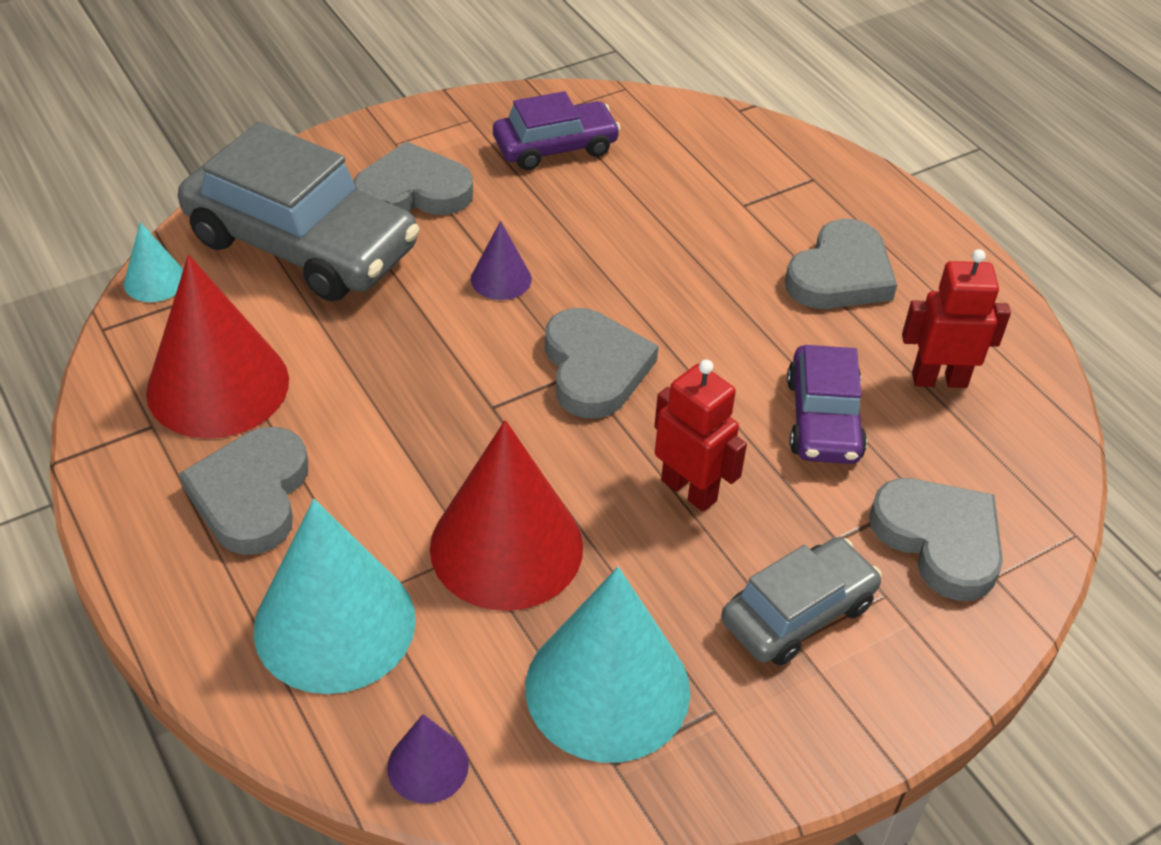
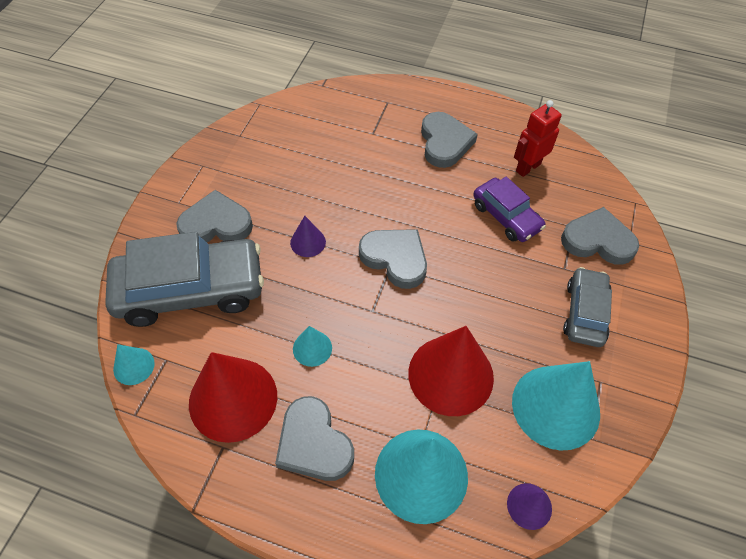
camera: 40 degrees left, 10 degrees up
grey heart [353,141,473,215] -> grey heart turned 45 degrees clockwise [176,190,253,242]
purple car [493,91,621,170] -> none
red robot [654,360,747,512] -> none
none -> turquoise cone [293,326,332,367]

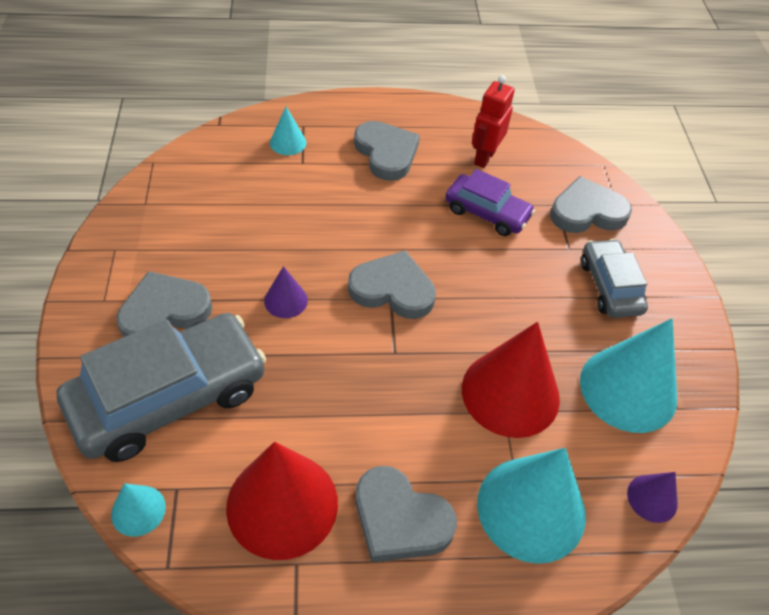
camera: 25 degrees left, 5 degrees down
turquoise cone [293,326,332,367] -> turquoise cone moved to [270,107,306,155]

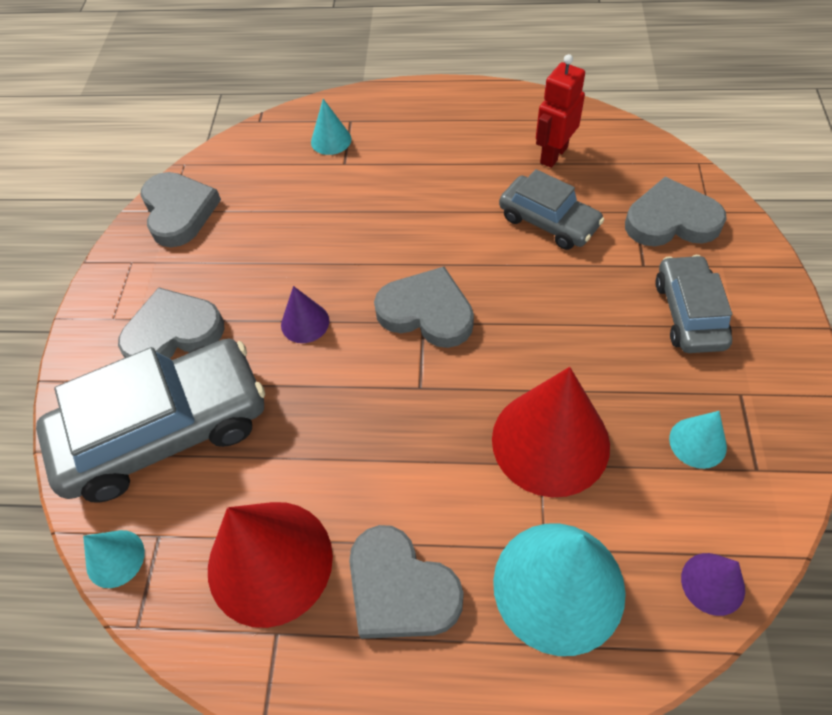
camera: 15 degrees right, 5 degrees up
grey heart [354,121,420,181] -> grey heart moved to [140,172,221,247]
purple car [445,169,535,236] -> grey car [499,169,604,250]
turquoise cone [580,318,677,433] -> turquoise cone [669,411,727,469], size x0.47

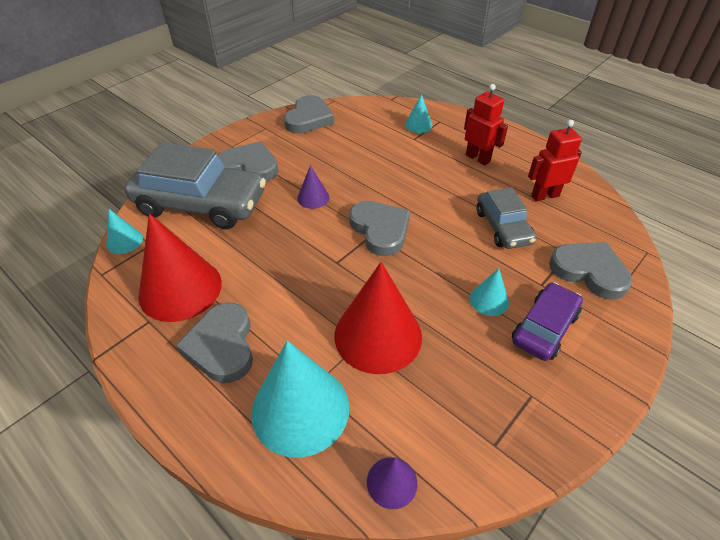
camera: 35 degrees right, 10 degrees down
grey car [655,255,732,353] -> purple car [512,282,583,361]
turquoise cone [669,411,727,469] -> turquoise cone moved to [470,268,509,316]
none -> red robot [464,84,508,165]

